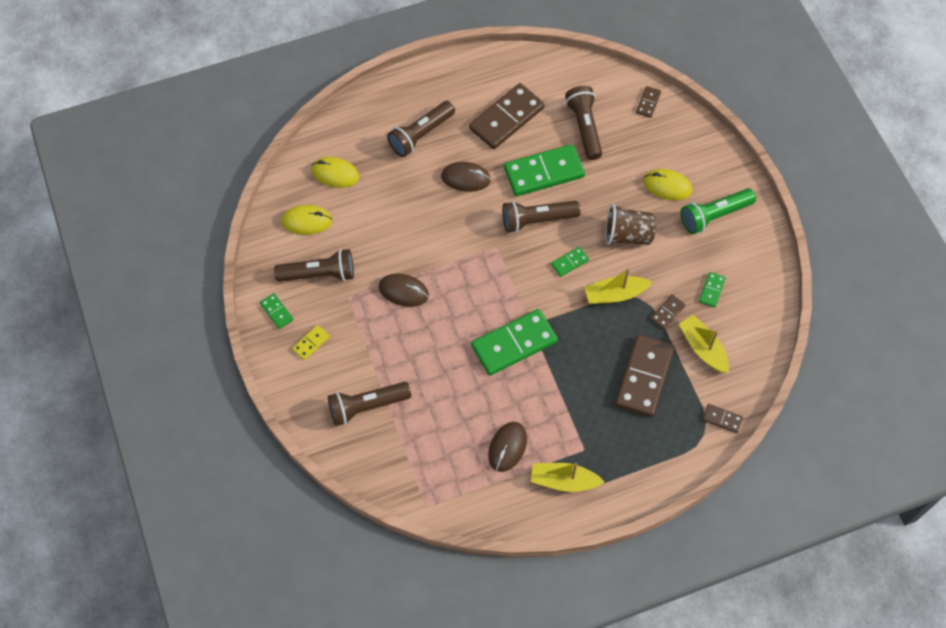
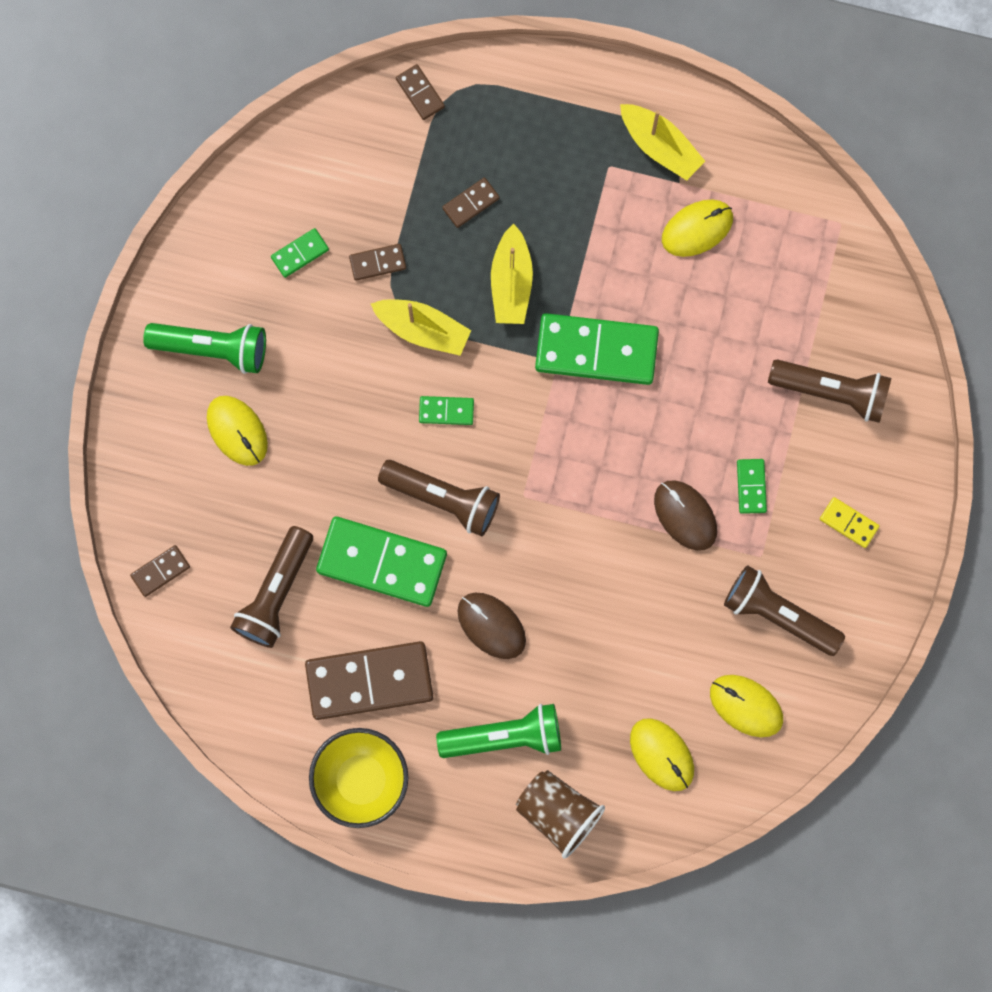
camera: 145 degrees left, 15 degrees up
green domino [260,293,293,329] -> green domino moved to [737,459,767,514]
yellow domino [292,325,330,360] -> yellow domino turned 45 degrees clockwise [820,497,879,548]
brown flashlight [387,101,455,157] -> green flashlight [436,704,561,758]
brown mouse [488,422,527,472] -> yellow mouse [662,200,733,257]
brown cup [605,204,656,245] -> brown cup moved to [516,770,605,859]
brown domino [615,334,674,417] -> brown domino [442,178,500,228], size x0.46
yellow boat [679,315,729,373] -> yellow boat moved to [491,223,533,324]
none -> yellow bowl [309,728,408,828]

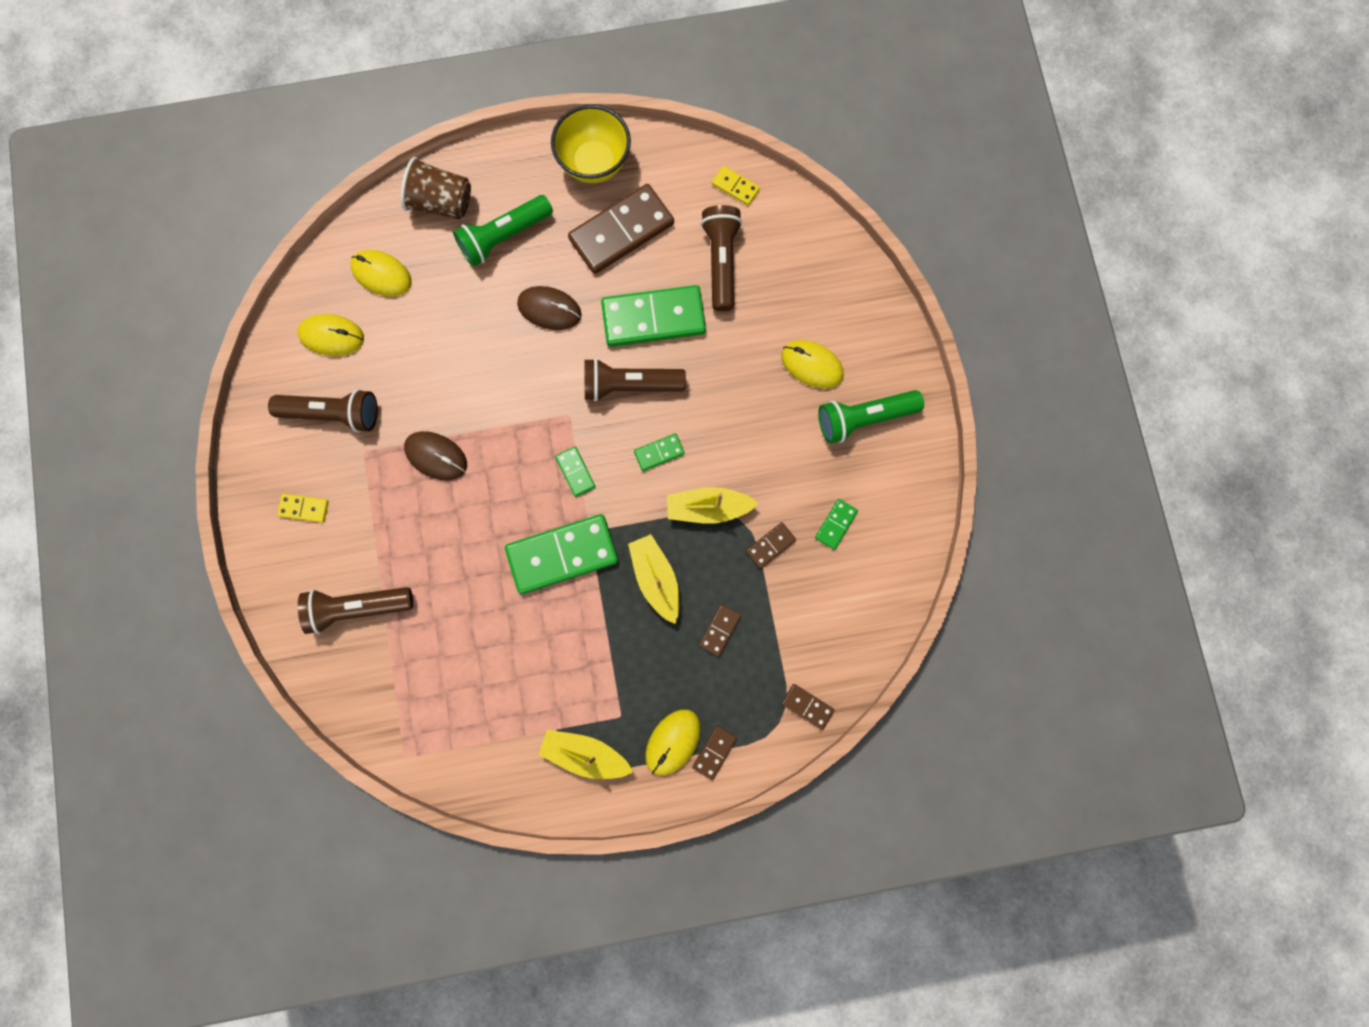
camera: 155 degrees right, 0 degrees up
brown domino [130,545,190,597] -> brown domino moved to [692,725,737,780]
yellow mouse [662,200,733,257] -> yellow mouse moved to [645,709,701,776]
green domino [737,459,767,514] -> green domino moved to [555,447,596,497]
none -> yellow domino [712,166,760,206]

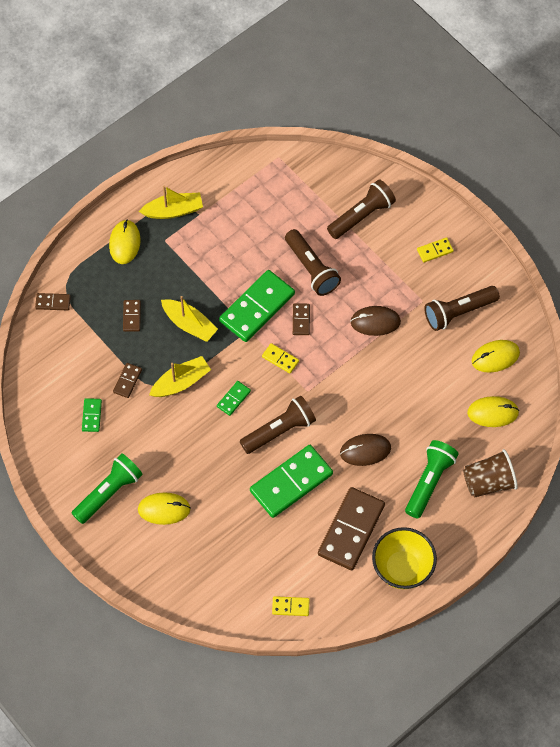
camera: 150 degrees right, 15 degrees down
green domino [555,447,596,497] -> yellow domino [262,343,299,373]
brown domino [692,725,737,780] -> brown domino moved to [293,303,310,335]
brown flashlight [701,205,742,311] -> brown flashlight moved to [285,229,341,296]

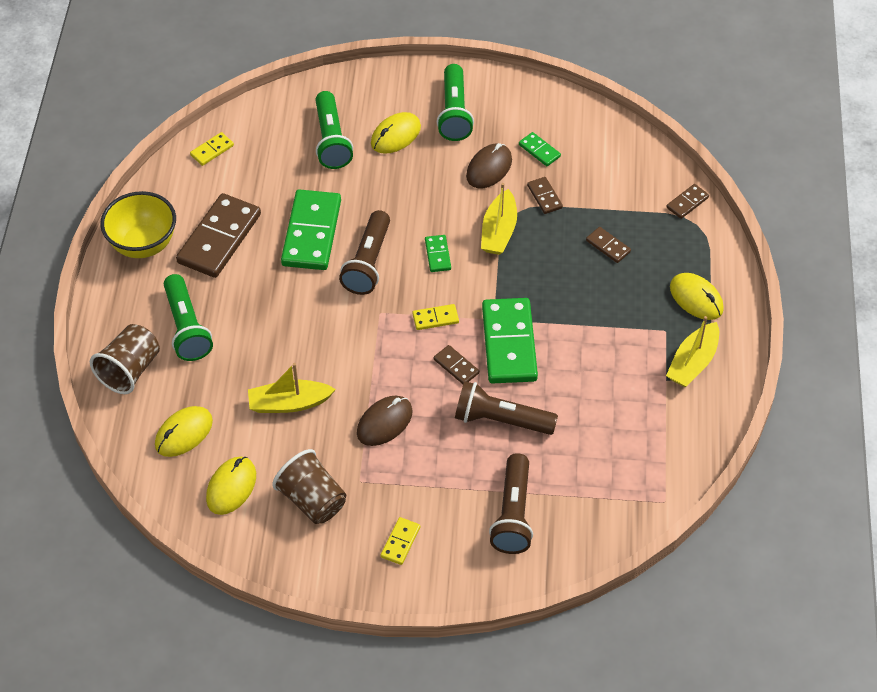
camera: 135 degrees right, 10 degrees down
yellow boat [161,296,218,342] -> yellow boat moved to [248,363,336,413]
brown domino [318,487,385,570] -> brown domino turned 45 degrees clockwise [176,193,261,278]
brown mouse [340,434,391,466] -> brown mouse moved to [466,143,512,188]
brown flashlight [424,286,500,331] -> brown cup [272,449,346,524]
none -> green flashlight [315,91,353,169]

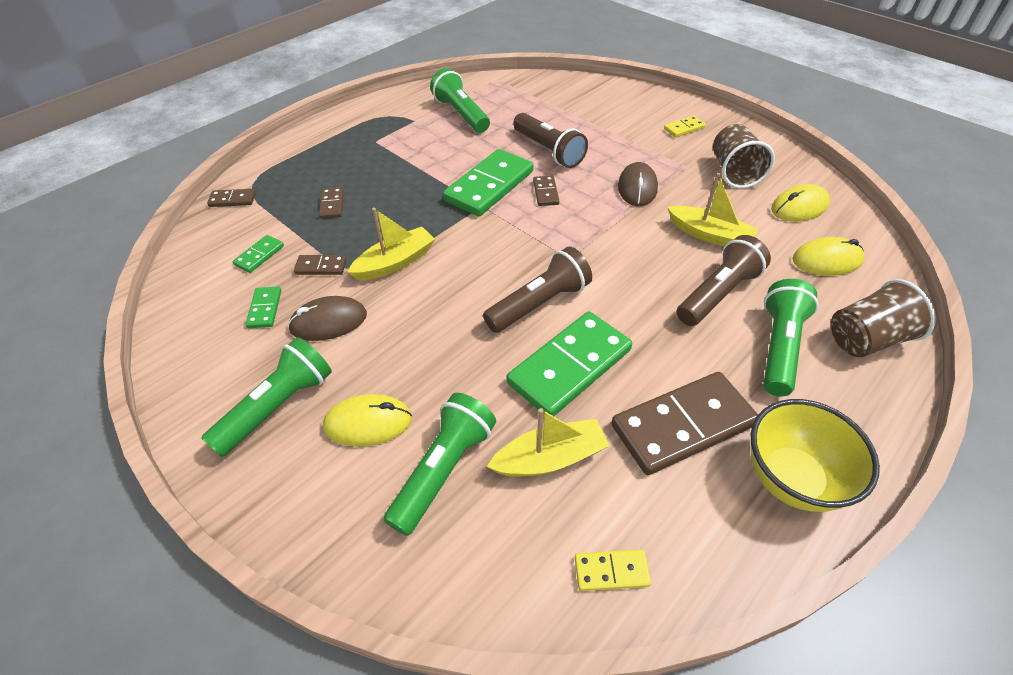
camera: 140 degrees left, 5 degrees down
brown mouse [357,396,413,446] -> brown mouse turned 75 degrees counterclockwise [618,162,658,206]
yellow domino [412,304,459,330] -> none
green domino [425,235,451,272] -> green domino moved to [233,235,284,273]
brown flashlight [489,453,533,554] -> brown flashlight moved to [677,235,771,326]
brown domino [527,177,563,214] -> brown domino turned 75 degrees clockwise [294,255,347,275]
yellow boat [666,316,719,387] -> yellow boat moved to [487,408,610,477]
yellow mouse [670,273,724,320] -> none
none -> green flashlight [430,68,490,133]

